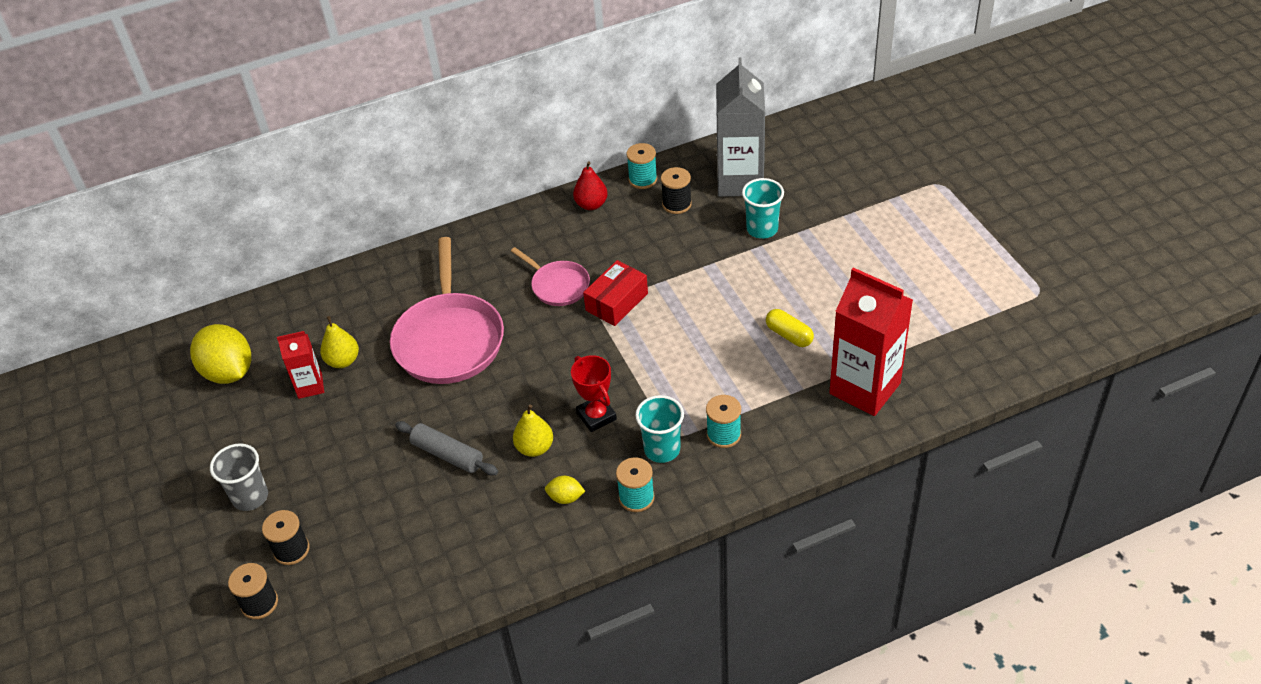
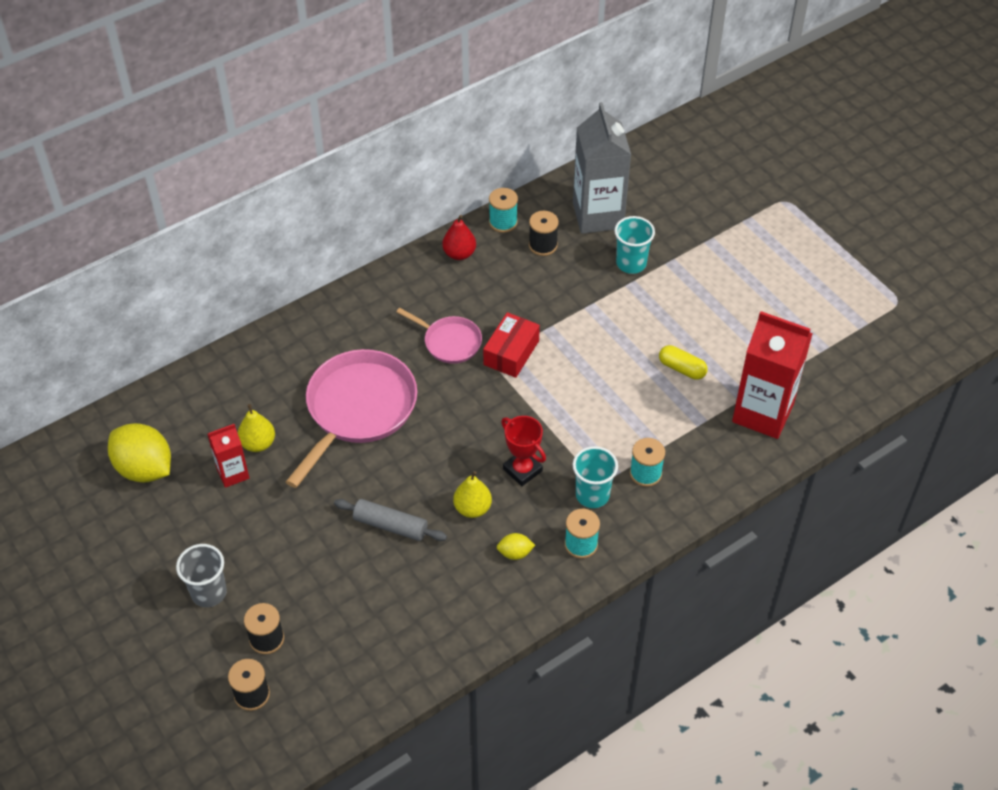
camera: 15 degrees left, 5 degrees up
pink pan [390,237,504,384] -> pink pan turned 135 degrees counterclockwise [286,349,417,488]

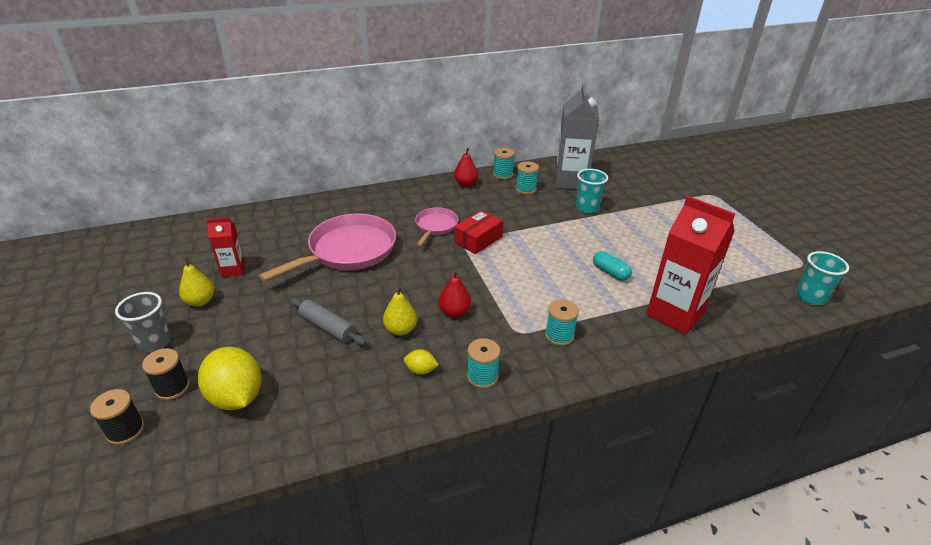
camera: 15 degrees right, 15 degrees down
yellow lemon [108,423,171,483] -> yellow lemon moved to [198,347,262,410]
yellow pear [238,404,275,452] -> yellow pear moved to [179,257,214,306]
pink pan [396,308,482,364] -> pink pan turned 120 degrees counterclockwise [415,207,459,246]
red trophy [501,416,546,486] -> red pear [438,270,471,317]
black spool [529,211,559,256] -> turquoise spool [516,161,539,195]
turquoise cup [573,446,618,508] -> turquoise cup moved to [796,251,849,305]
yellow capsule [659,345,708,380] -> turquoise capsule [593,251,632,281]

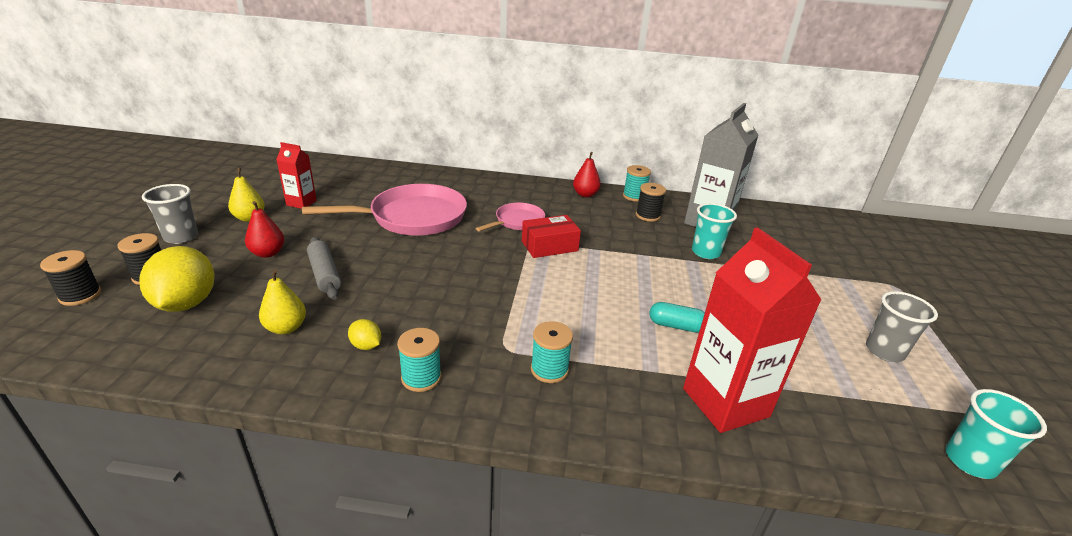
camera: 25 degrees right, 5 degrees down
yellow pear [383,286,417,336] -> yellow pear moved to [259,269,306,334]
red pear [438,270,471,317] -> red pear moved to [245,201,284,258]
turquoise spool [516,161,539,195] -> black spool [636,183,666,222]
turquoise capsule [593,251,632,281] -> turquoise capsule turned 60 degrees counterclockwise [650,302,705,332]
none -> grey cup [866,291,938,362]

